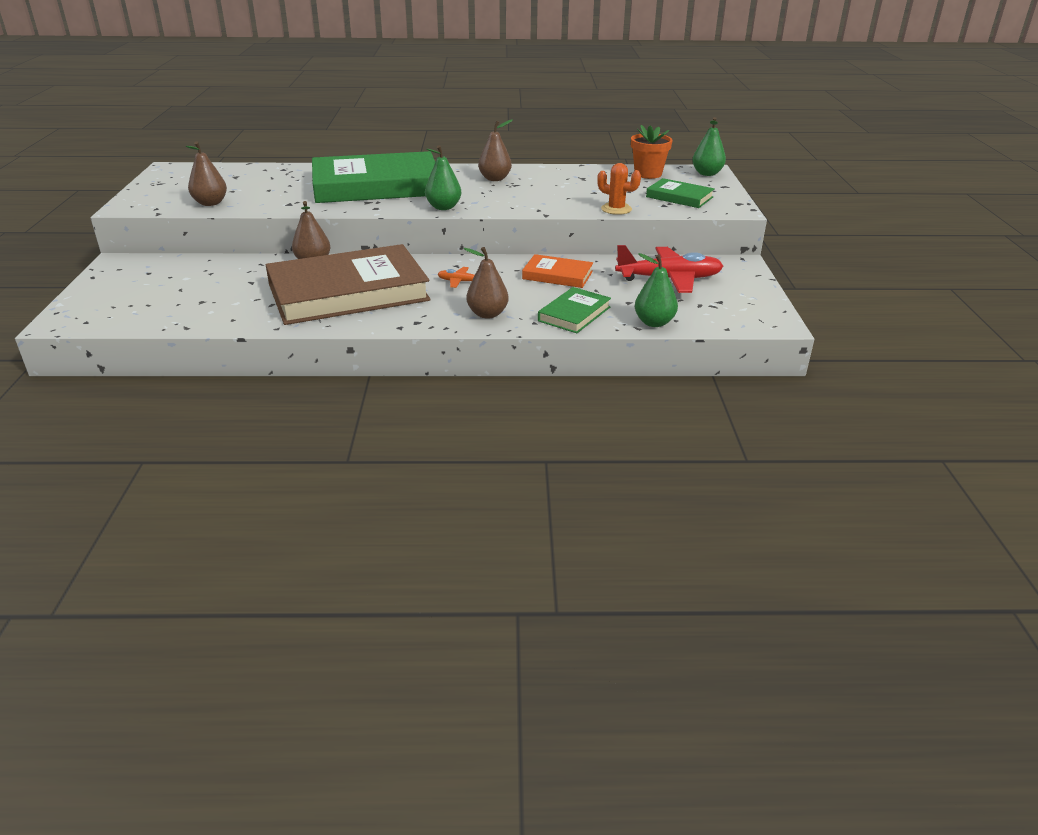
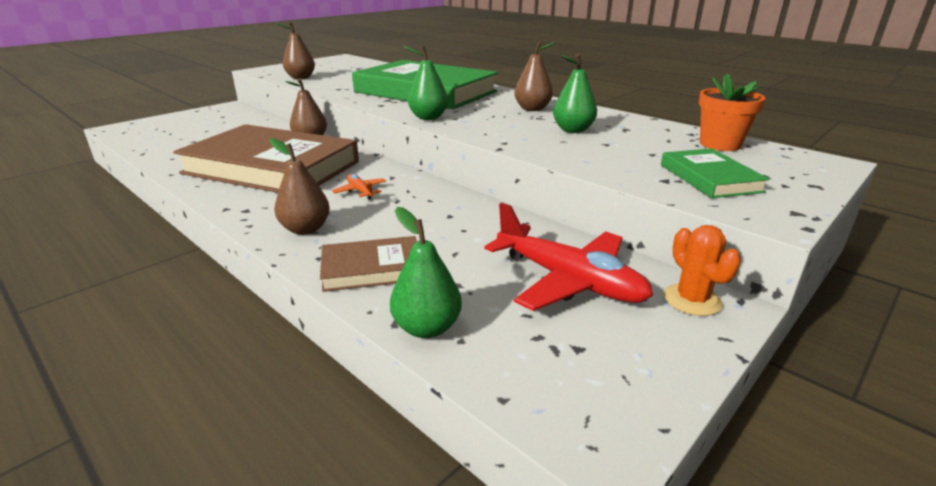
camera: 45 degrees right, 5 degrees down
orange book [522,254,593,288] -> none
green book [538,287,611,333] -> brown book [320,236,417,292]
orange cactus [597,163,641,215] -> orange cactus moved to [664,225,741,316]
green pear [692,117,726,176] -> green pear moved to [553,54,597,133]

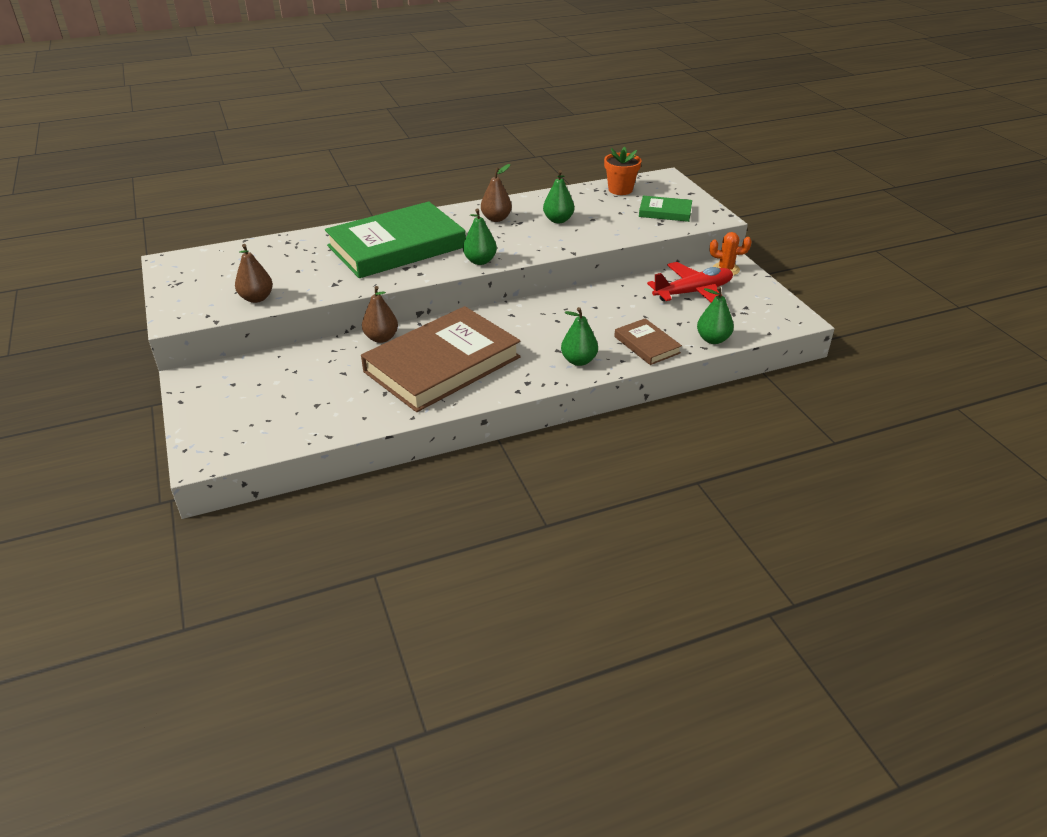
camera: 65 degrees left, 10 degrees up
brown pear [269,138,330,235] -> green pear [561,307,598,366]
brown book [320,236,417,292] -> brown book turned 45 degrees counterclockwise [614,318,682,365]
orange plane [332,174,386,199] -> none

